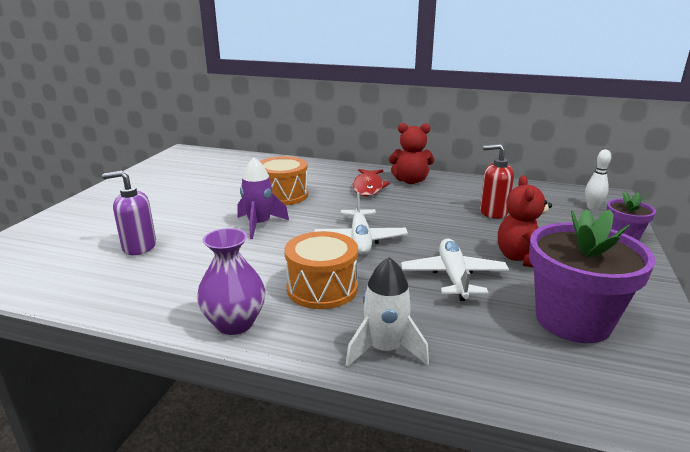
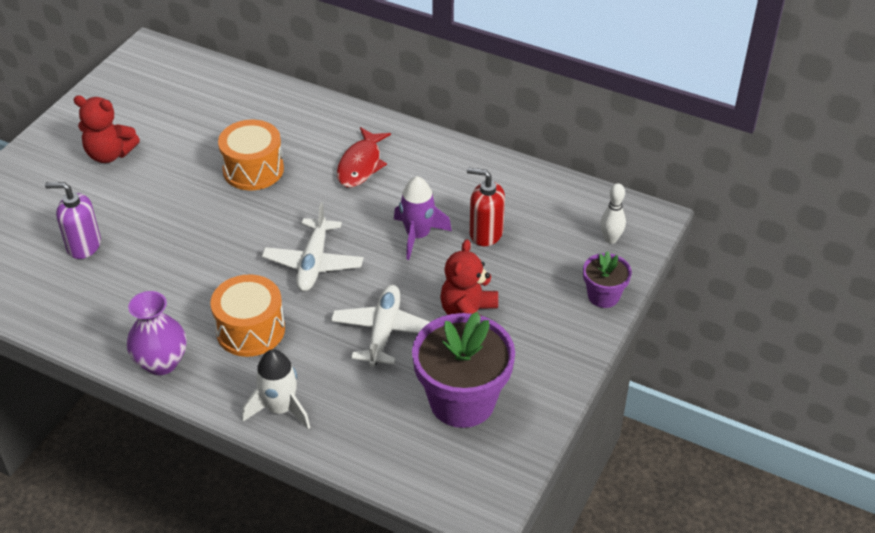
camera: 10 degrees right, 20 degrees up
purple rocket [237,157,289,239] -> purple rocket moved to [394,176,452,260]
red teddy bear [389,123,434,184] -> red teddy bear moved to [73,95,140,163]

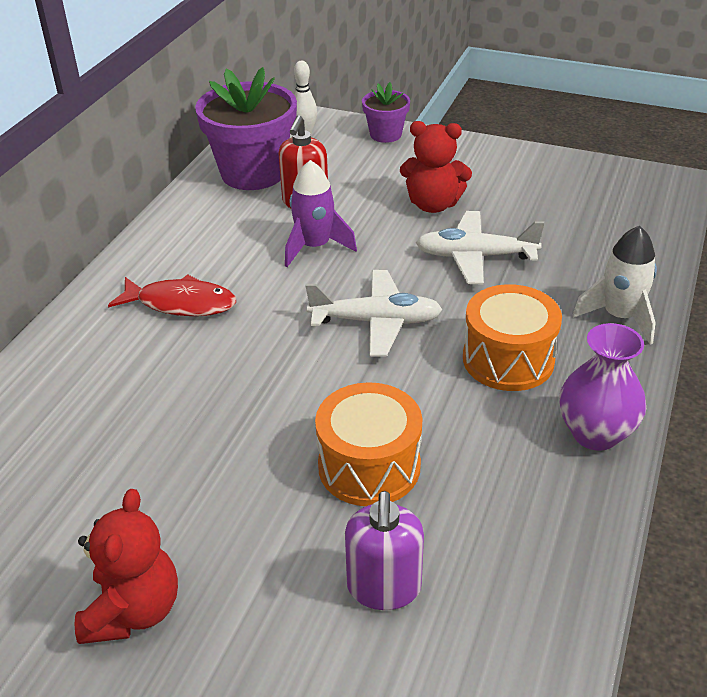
camera: 95 degrees left, 5 degrees down
orange drum [218,120,284,190] -> orange drum moved to [315,382,422,506]
purple flower pot [412,312,515,428] -> purple flower pot moved to [195,67,297,190]

